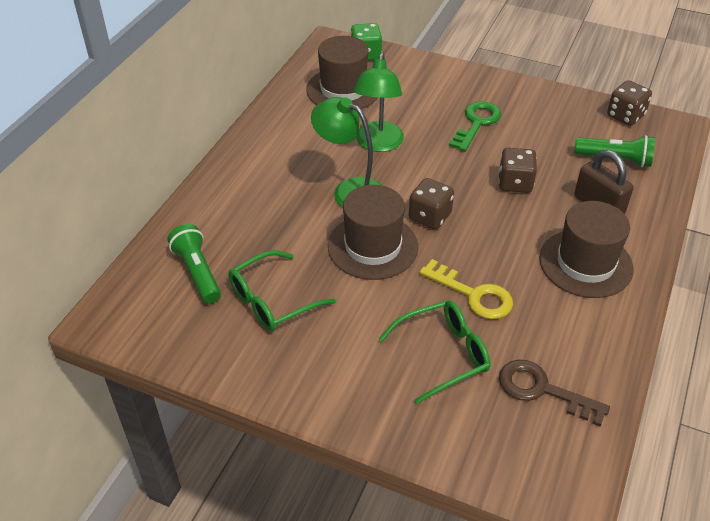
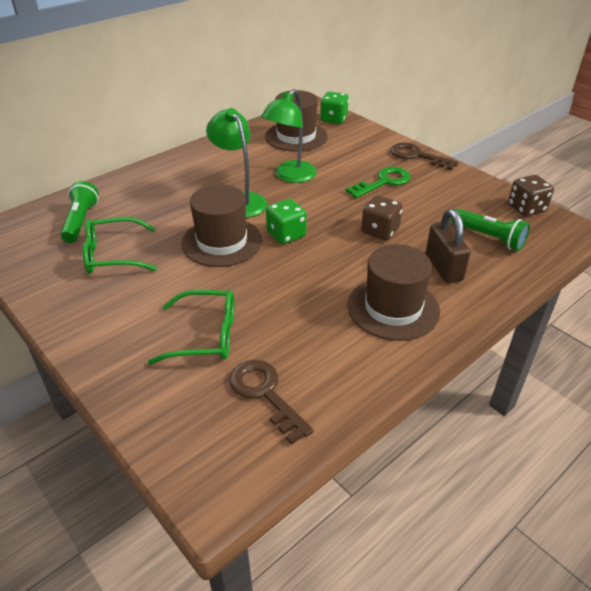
camera: 25 degrees right, 5 degrees down
brown dice [409,178,454,229] -> green dice [266,199,307,244]
yellow key [419,259,513,319] -> none
none -> brown key [390,142,459,170]

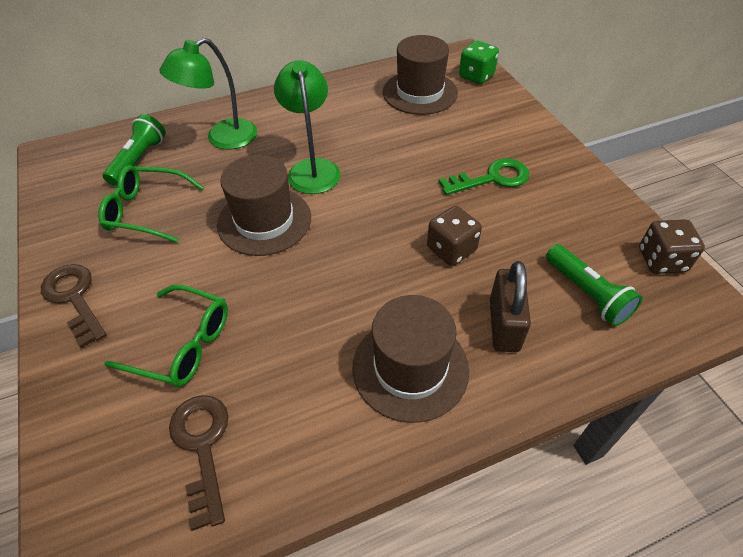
camera: 20 degrees right, 10 degrees up
green lamp [261,89,317,183] -> green lamp moved to [160,37,257,150]
green dice [266,199,307,244] -> none
brown key [390,142,459,170] -> brown key moved to [41,264,106,348]

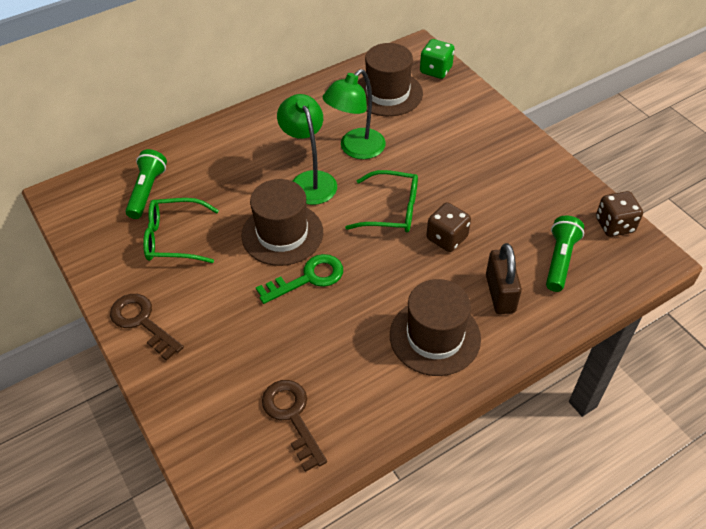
camera: 10 degrees left, 0 degrees up
green glasses [104,285,228,387] -> green glasses moved to [345,170,418,232]
green lamp [160,37,257,150] -> green lamp moved to [323,69,386,159]
green key [438,158,529,195] -> green key moved to [256,254,343,304]
green flashlight [546,244,643,326] -> green flashlight turned 120 degrees counterclockwise [546,216,584,292]

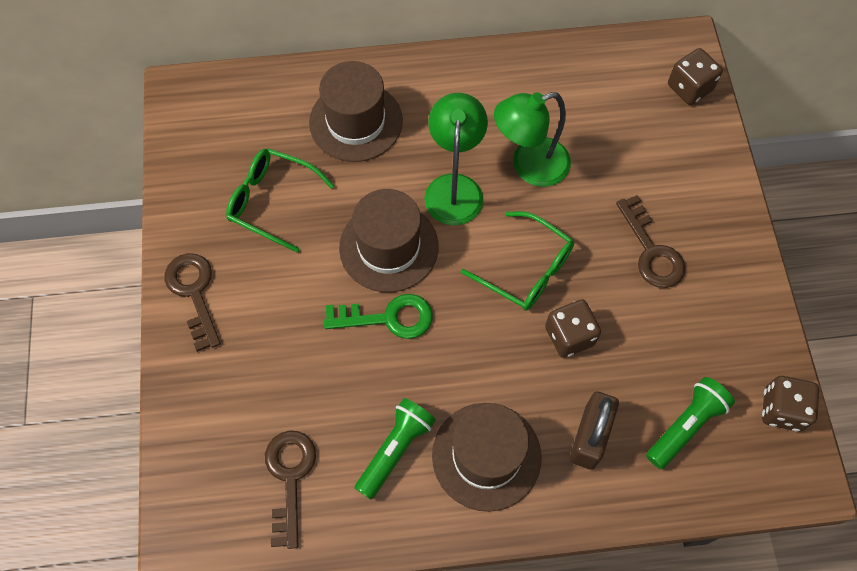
camera: 25 degrees right, 15 degrees up
green flashlight [125,149,167,219] -> green flashlight moved to [355,398,436,500]
brown hat [358,43,423,116] -> brown hat moved to [309,61,403,162]
green dice [420,39,454,79] -> brown dice [668,48,723,105]
none -> brown key [616,195,685,288]

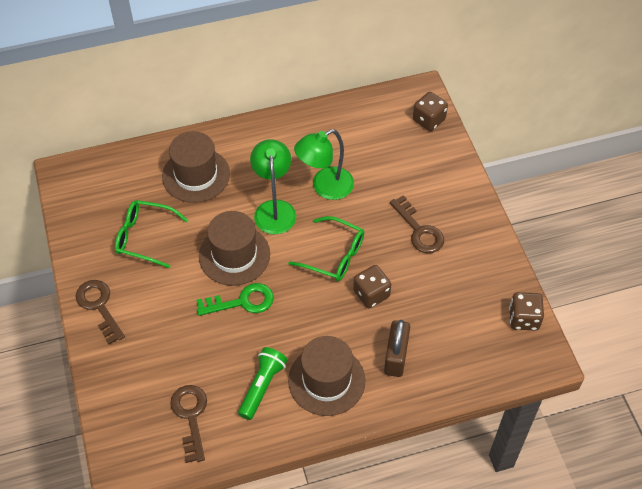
camera: 10 degrees left, 10 degrees down
green flashlight [646,377,735,469] -> none

